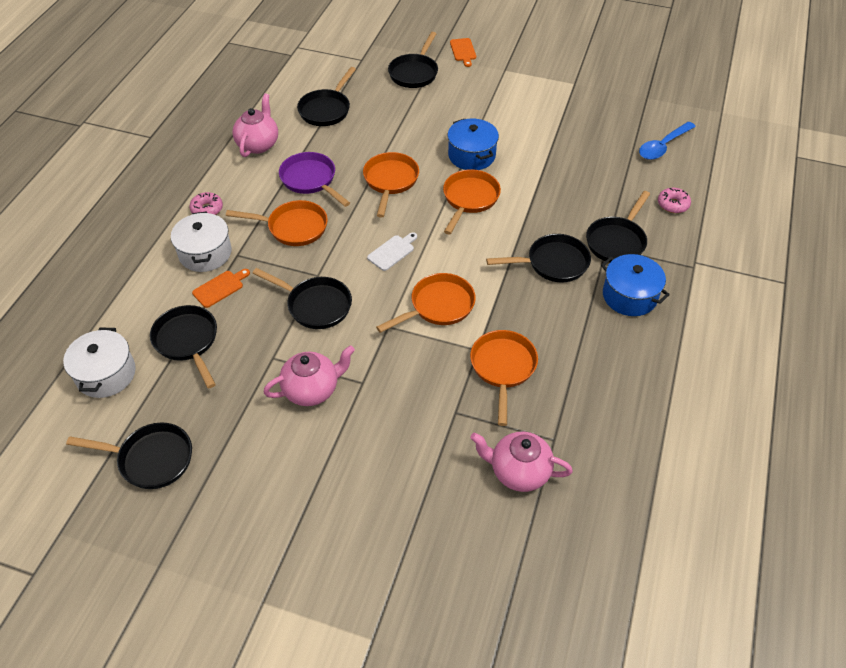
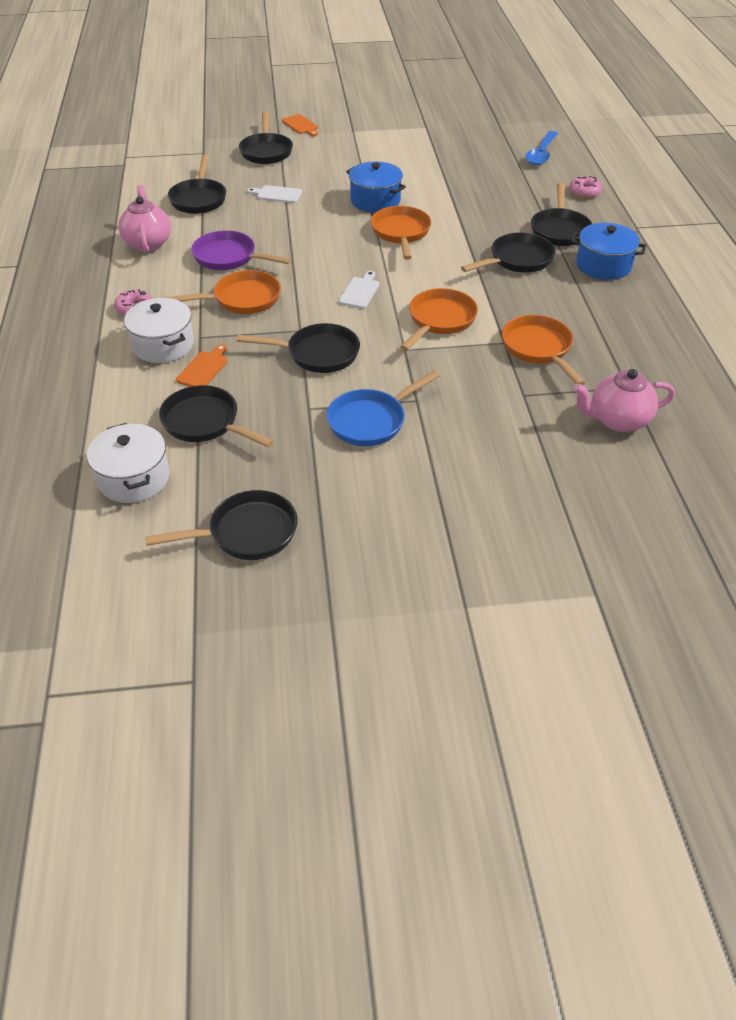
camera: 25 degrees left, 5 degrees down
pink teapot [264,346,355,406] -> blue pan [327,370,440,446]
orange pan [363,152,419,218] -> none
none -> white cutting board [247,185,302,203]

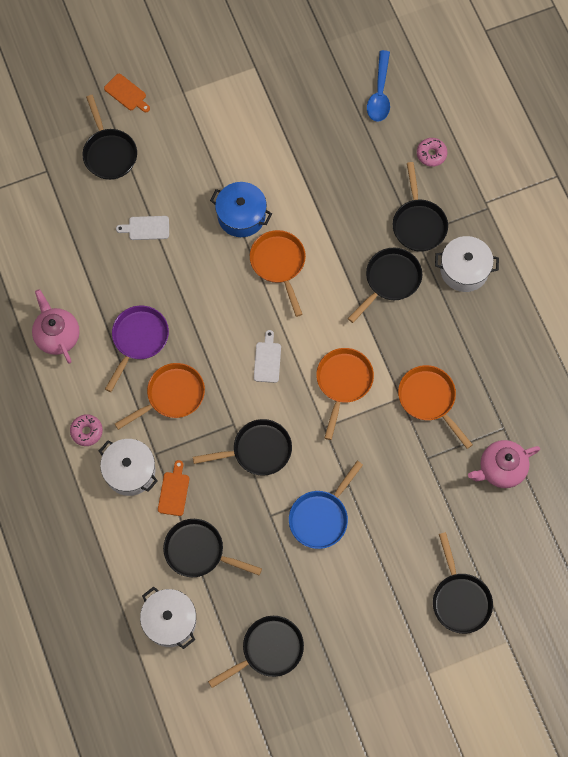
camera: 15 degrees left, 25 degrees up
black pan [168,155,226,214] -> black pan moved to [433,532,493,634]
purple pan [191,230,292,270] -> purple pan turned 105 degrees clockwise [105,306,169,392]
blue pot [571,223,646,280] -> white pot [435,236,499,292]

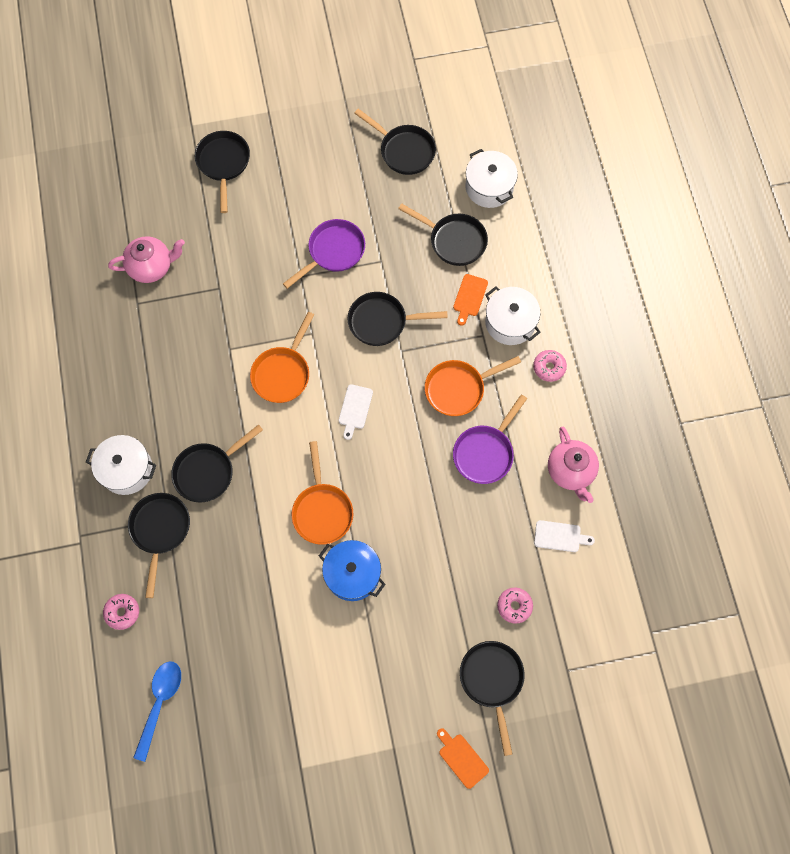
camera: 170 degrees left, 0 degrees up
white cutting board [116,216,169,240] -> white cutting board moved to [534,520,595,552]
black pan [208,616,304,688] -> black pan turned 120 degrees counterclockwise [354,109,436,175]
blue pan [289,461,363,549] -> purple pan [283,219,365,289]
orange pan [398,365,473,449] -> none
none -> pink donut [497,588,533,624]

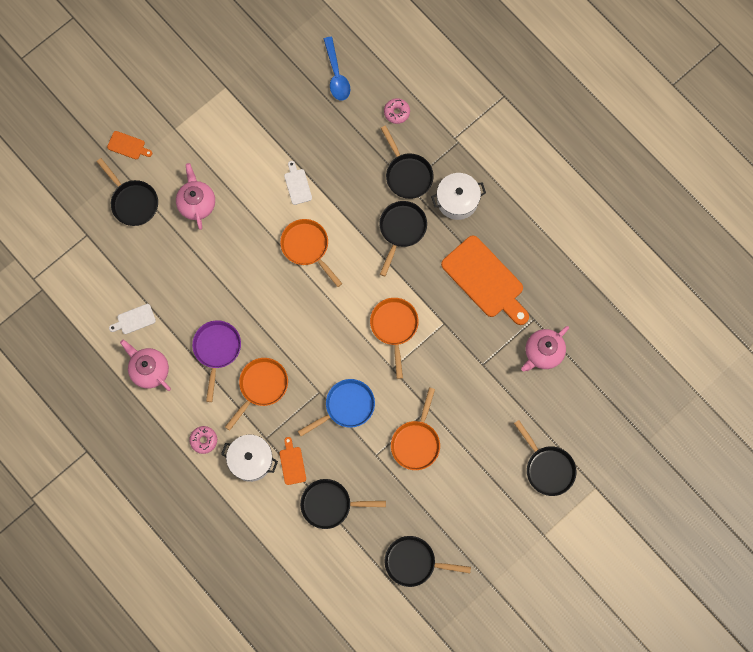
camera: 150 degrees right, 5 degrees up
purple pan [283,219,365,289] -> orange pan [391,387,440,470]
blue pot [319,540,386,601] -> none
white cutting board [339,384,373,440] -> white cutting board moved to [284,161,312,205]
black pan [348,292,448,346] -> blue pan [298,379,375,436]
white pot [465,149,518,208] -> none
pink donut [497,588,533,624] -> none
none -> pink teapot [176,163,215,230]
none -> orange cutting board [441,236,529,325]

